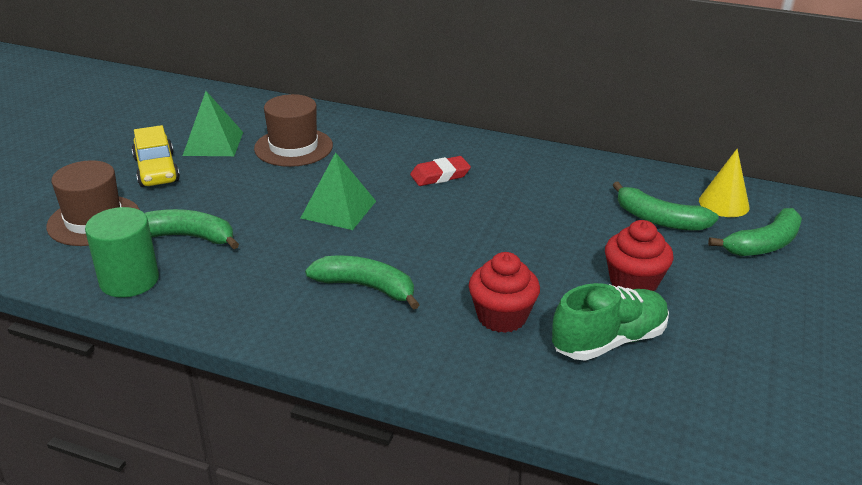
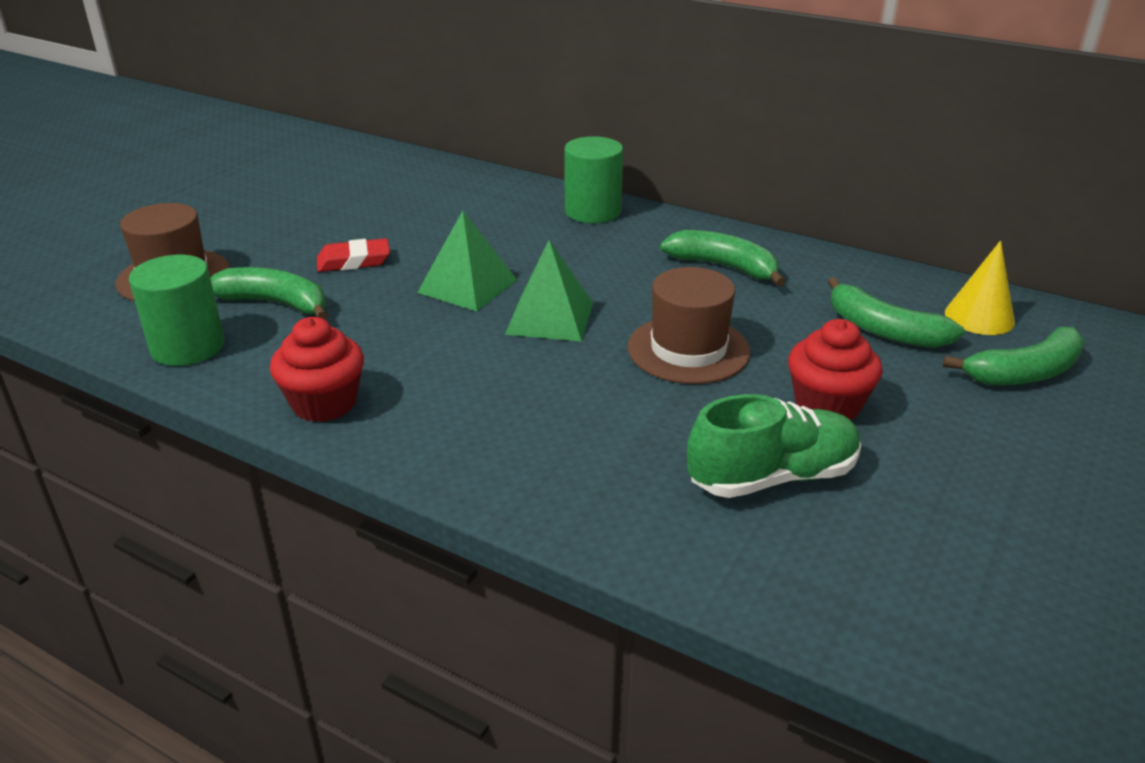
camera: 10 degrees right, 0 degrees up
yellow car [132,125,180,187] -> none
green pyramid [183,91,243,156] -> green pyramid moved to [505,240,593,342]
brown hat [254,94,333,167] -> brown hat moved to [628,267,751,384]
green banana [305,256,420,310] -> green banana moved to [660,230,785,286]
red eraser [410,156,471,186] -> red eraser moved to [317,238,390,272]
red cupcake [469,252,540,333] -> red cupcake moved to [270,317,364,422]
none -> green cylinder [564,136,623,223]

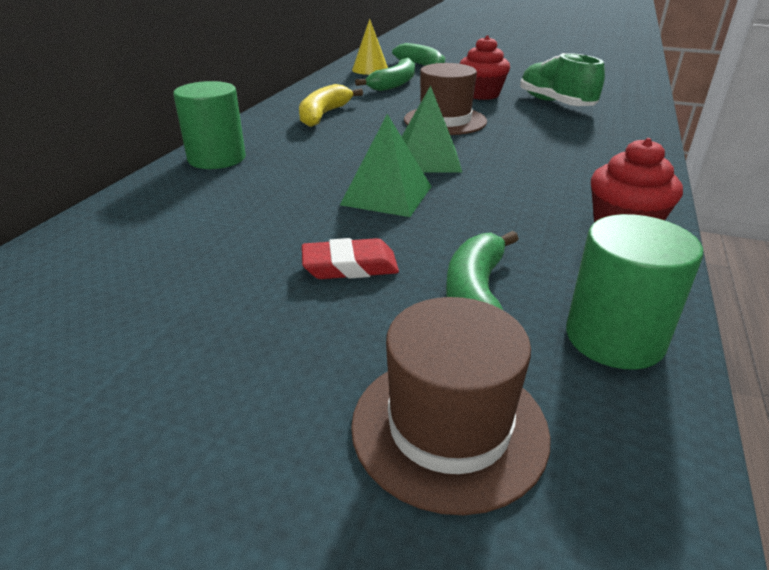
camera: 100 degrees left, 0 degrees up
red eraser [317,238,390,272] -> red eraser turned 75 degrees counterclockwise [302,238,399,279]
green banana [660,230,785,286] -> yellow banana [299,84,363,127]

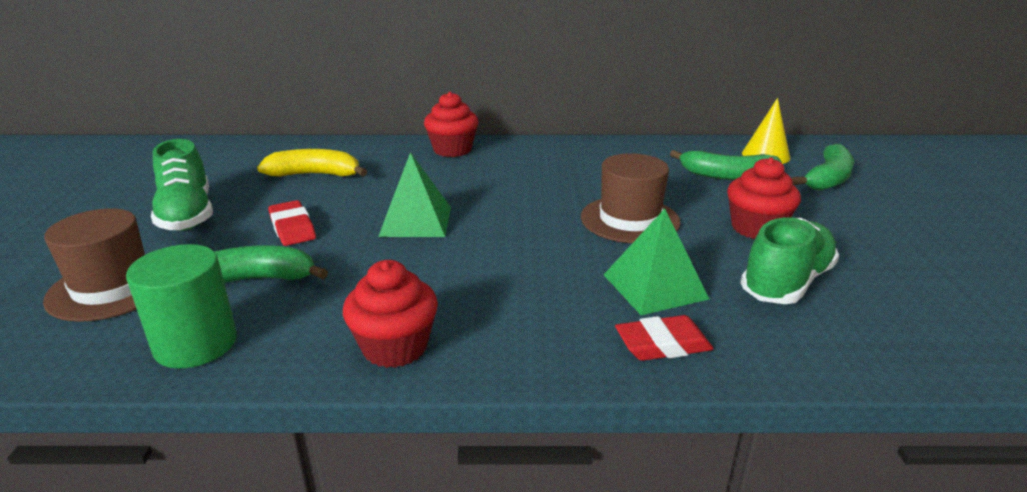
camera: 70 degrees right, 5 degrees down
green cylinder [173,81,246,169] -> red cupcake [424,92,479,157]
yellow banana [299,84,363,127] -> yellow banana moved to [257,149,367,177]
green pyramid [401,85,462,173] -> green pyramid moved to [604,209,709,315]
none -> green shoe [151,139,213,231]
none -> red eraser [615,315,713,361]

